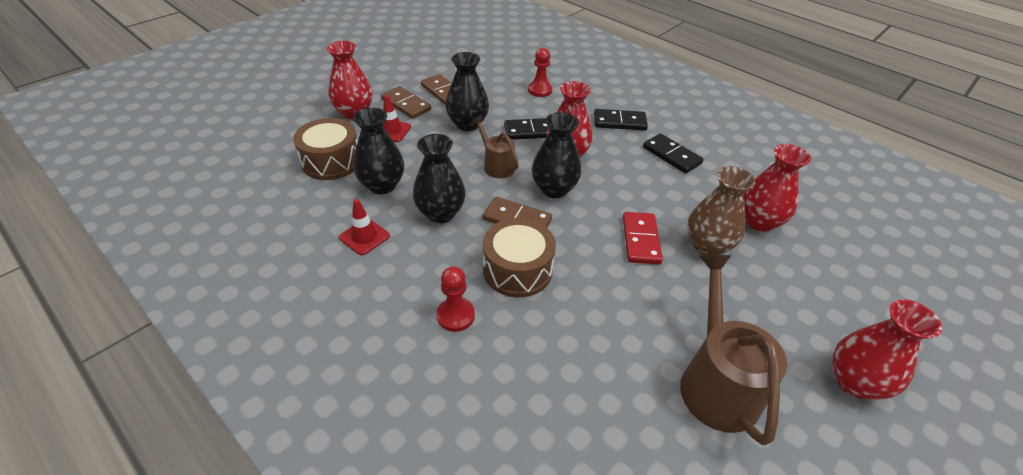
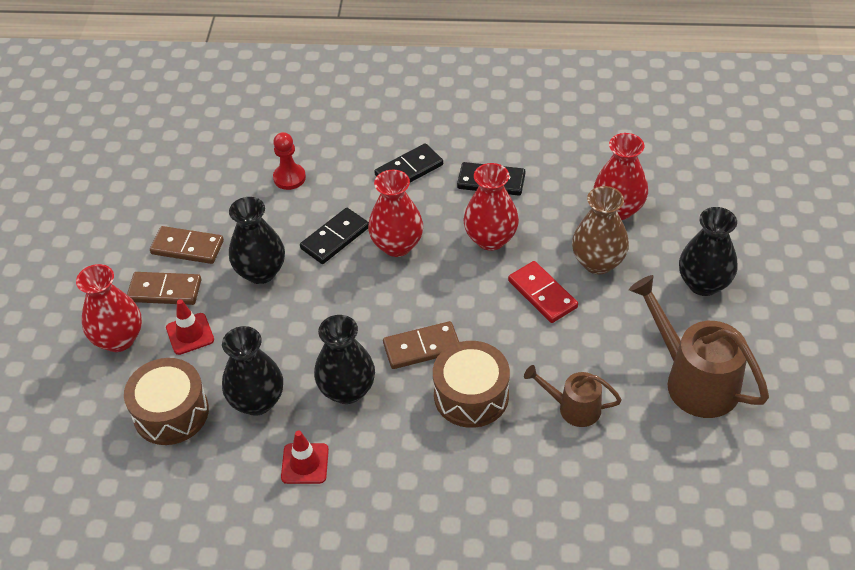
camera: 35 degrees left, 5 degrees up
red pawn [436,266,475,332] -> none
brown watering can [472,116,519,178] -> brown watering can moved to [524,365,622,427]
black vase [532,112,581,198] -> black vase moved to [679,207,737,296]
red vase [833,300,942,400] -> red vase moved to [463,163,519,251]

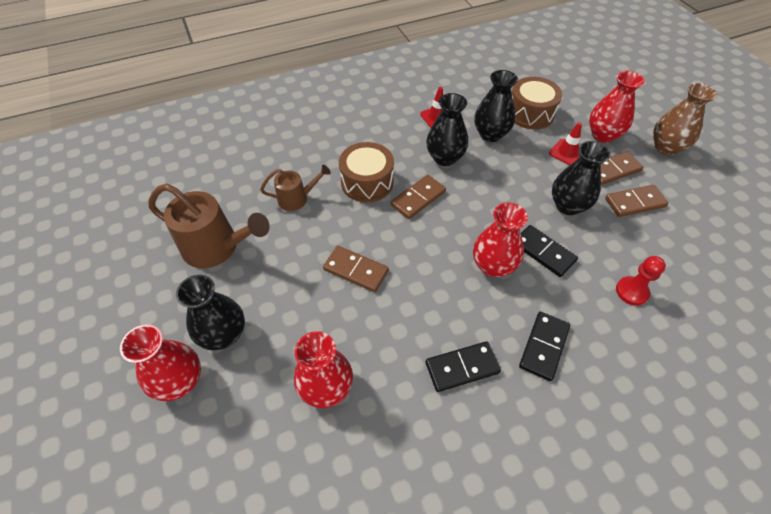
camera: 150 degrees right, 5 degrees up
black domino [300,208,369,264] -> black domino turned 60 degrees counterclockwise [521,225,578,277]
red vase [463,163,519,251] -> red vase moved to [120,324,201,401]
red domino [508,261,578,323] -> brown domino [323,246,389,292]
brown vase [572,186,629,274] -> brown vase moved to [653,83,717,156]

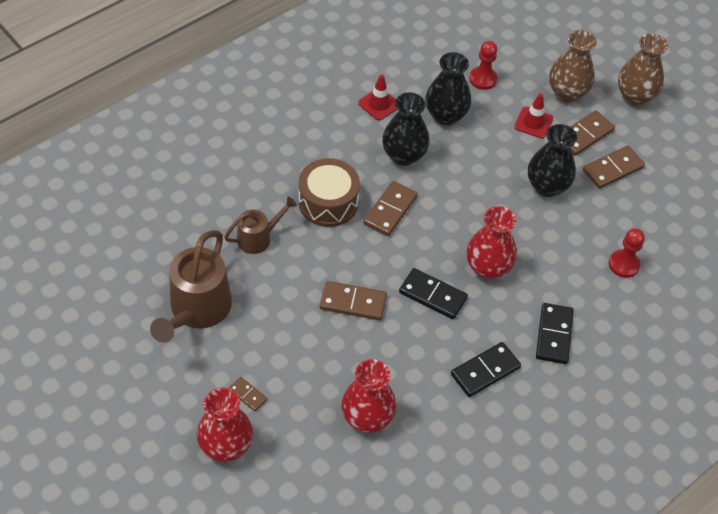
camera: 20 degrees left, 0 degrees up
brown watering can [148,184,270,268] -> brown watering can turned 105 degrees clockwise [150,230,232,343]
black vase [176,275,245,350] -> brown domino [228,377,267,411]
brown drum [512,77,562,129] -> red pawn [469,41,498,90]
black domino [521,225,578,277] -> black domino moved to [399,268,468,319]
red vase [589,71,645,143] -> brown vase [549,30,597,102]

